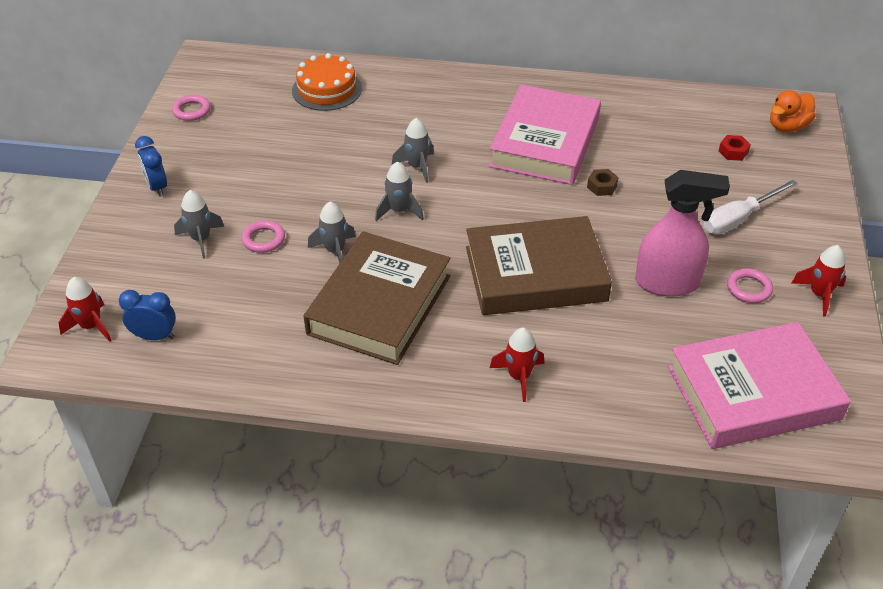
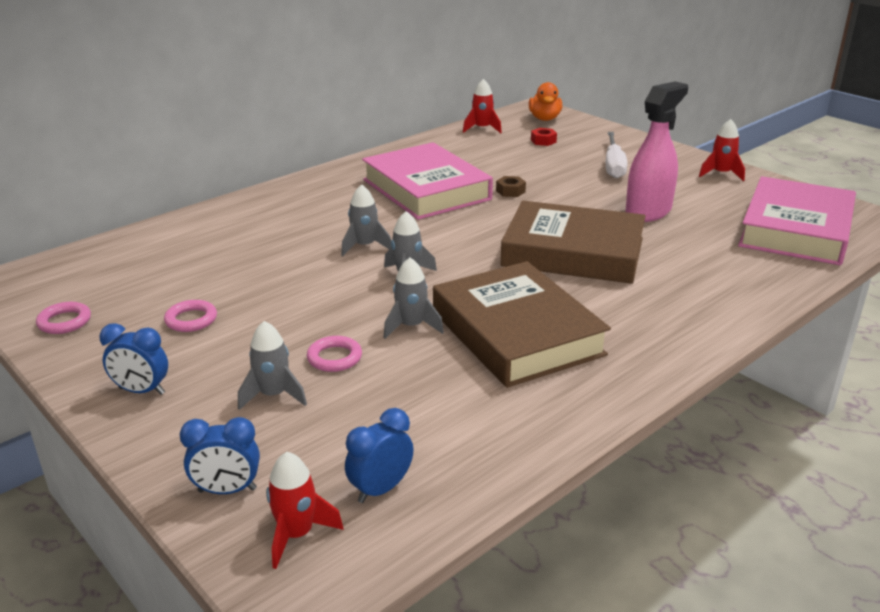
camera: 50 degrees left, 15 degrees down
orange cake [292,53,362,111] -> none
brown book [466,216,612,315] -> brown book turned 75 degrees clockwise [500,201,646,284]
red rocket [490,327,544,402] -> red rocket moved to [463,79,502,133]
pink ring [727,268,773,303] -> pink ring moved to [164,300,217,332]
none -> blue clock [180,417,260,494]

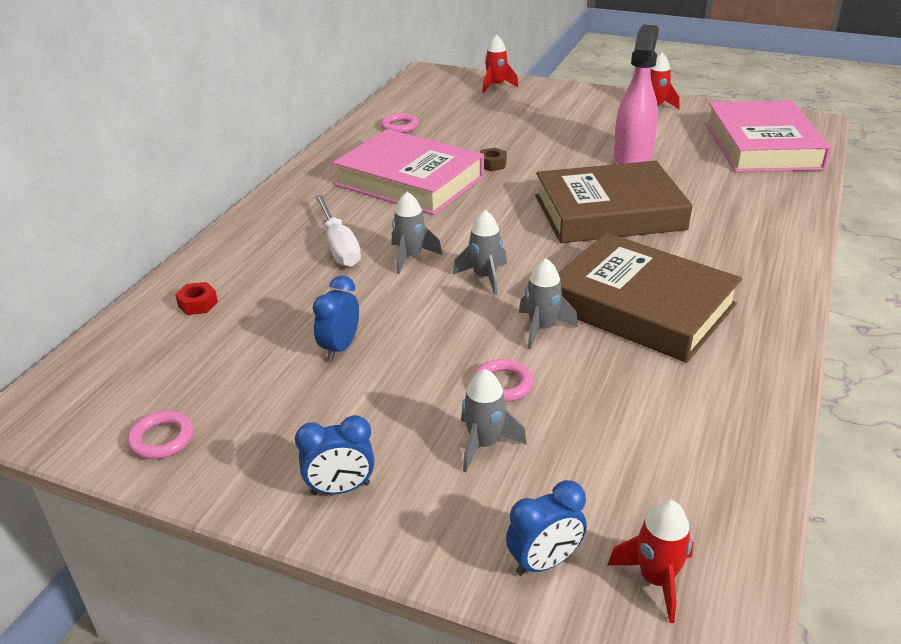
camera: 25 degrees left, 5 degrees up
pink ring [164,300,217,332] -> pink ring moved to [381,113,419,133]
blue clock [345,408,414,503] -> blue clock moved to [313,276,359,361]
red rocket [463,79,502,133] -> red rocket moved to [482,35,519,94]
orange duck [529,82,562,121] -> none
red nut [531,128,557,146] -> red nut moved to [175,282,218,315]
white screwdriver [606,132,628,178] -> white screwdriver moved to [315,195,361,267]

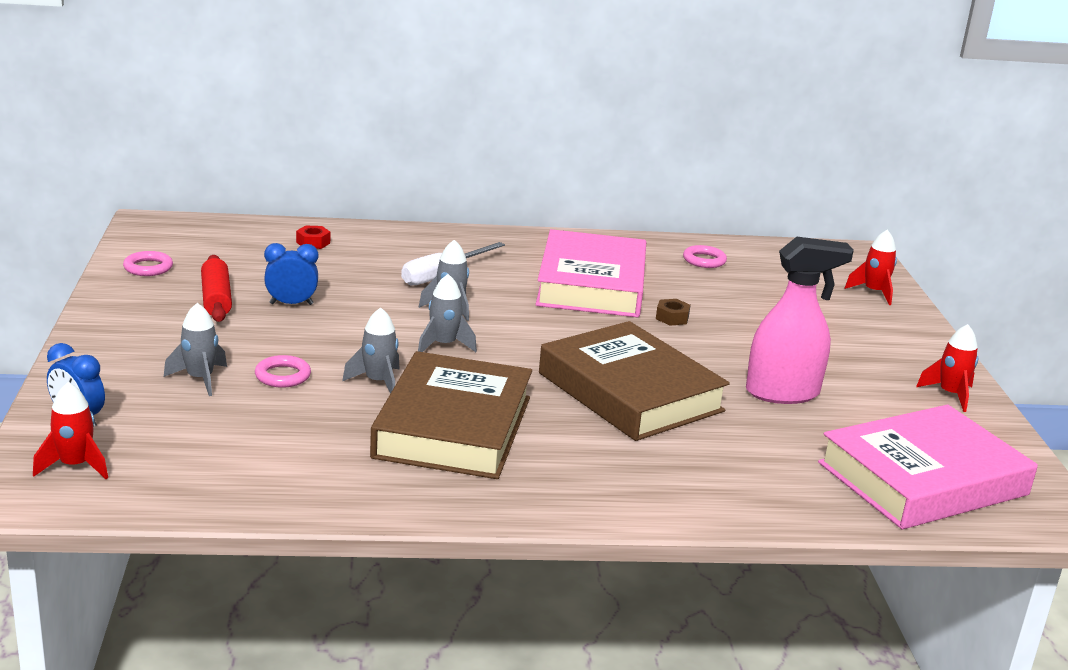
camera: 60 degrees right, 10 degrees down
blue clock [295,415,374,495] -> none
none -> red rolling pin [201,255,232,322]

